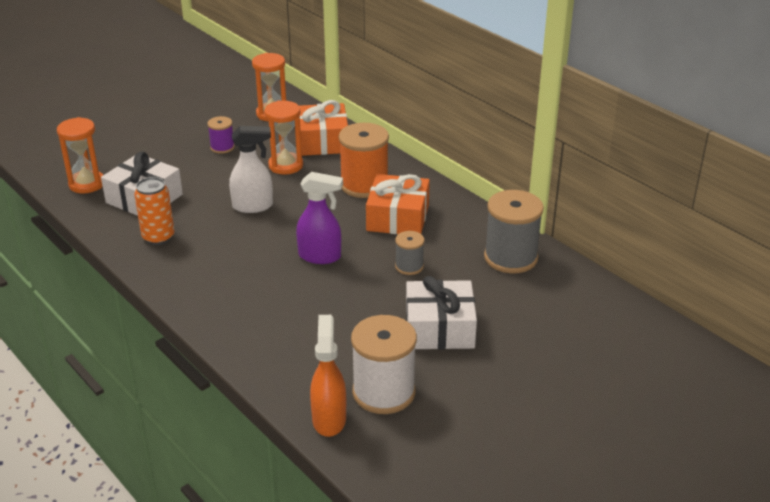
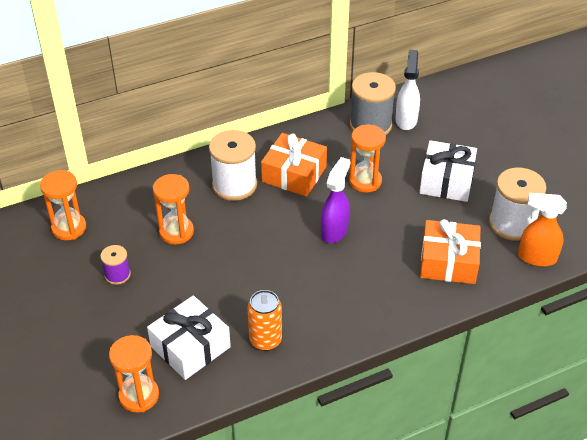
camera: 75 degrees left, 10 degrees up
white spray bottle [229,126,273,213] -> white spray bottle moved to [396,50,420,130]
orange gift [299,100,348,156] -> orange gift moved to [420,219,481,284]
orange spool [339,123,389,198] -> white spool [209,130,257,201]
grey spool [395,231,424,275] -> orange hourglass [349,125,386,192]

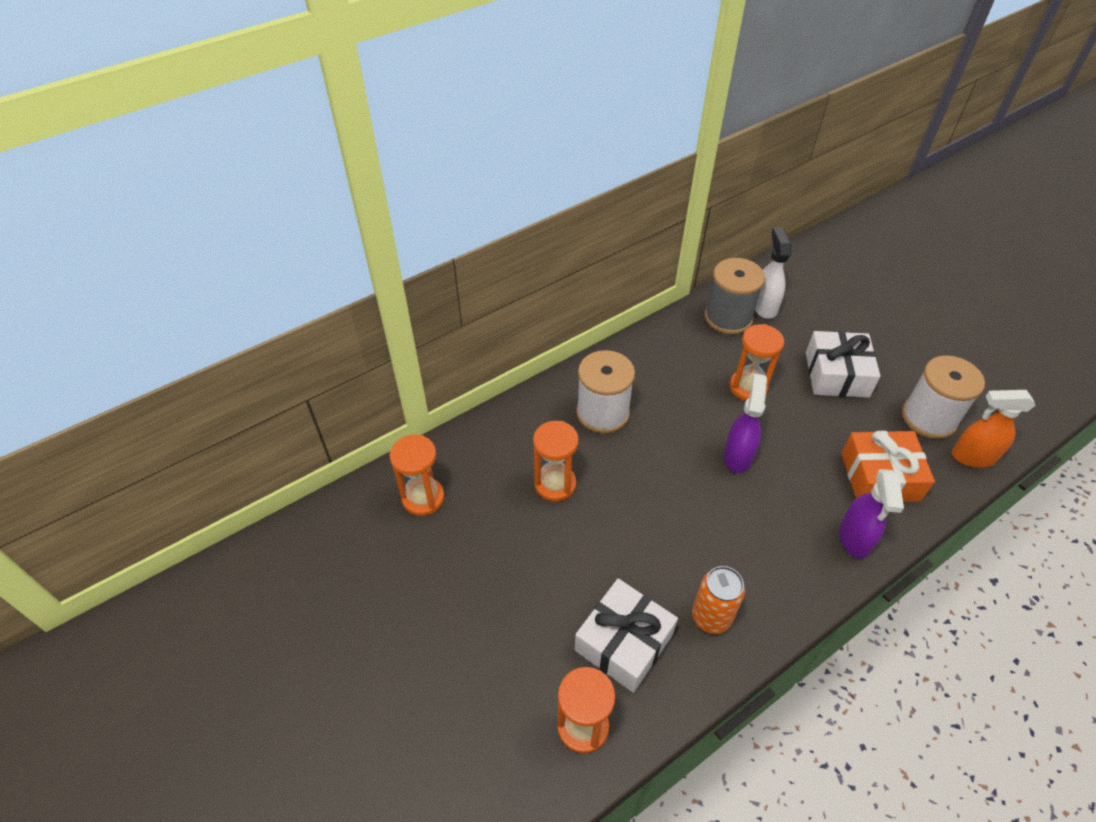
camera: 10 degrees left, 5 degrees up
purple spool [100,245,131,285] -> none
orange gift [261,133,327,197] -> none
none -> purple spray bottle [839,469,904,559]

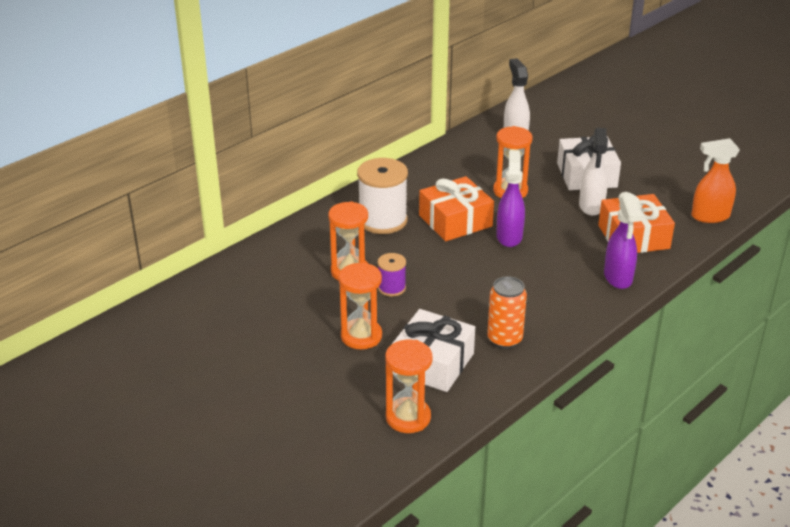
camera: 10 degrees left, 15 degrees down
orange hourglass [389,435,444,516] -> orange hourglass moved to [339,262,382,349]
grey spool [704,258,765,334] -> none
white spool [902,355,985,439] -> none
none -> purple spool [378,253,406,297]
none -> orange gift [419,176,494,241]
none -> white spray bottle [579,128,608,216]

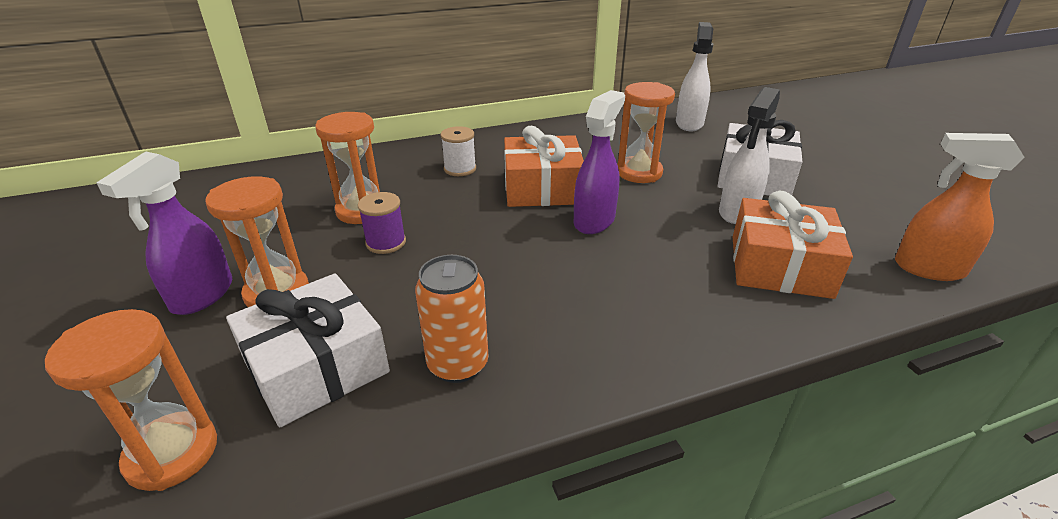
camera: 25 degrees right, 0 degrees up
white spool [357,158,408,234] -> white spool [440,126,476,176], size x0.53
purple spray bottle [604,195,642,289] -> purple spray bottle moved to [96,151,232,315]

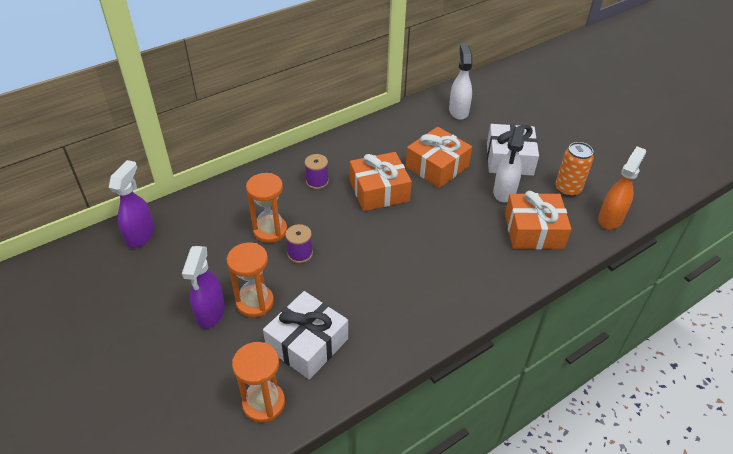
camera: 15 degrees left, 10 degrees up
orange can [415,255,488,383] -> orange can moved to [555,142,594,197]
white spool [440,126,476,176] -> purple spool [305,154,329,189]
purple spray bottle [574,90,625,234] -> purple spray bottle moved to [109,160,155,248]
orange hourglass [617,82,675,183] -> orange gift [406,127,472,188]
orange spray bottle [895,133,1025,281] -> orange spray bottle turned 120 degrees clockwise [598,146,646,229]

